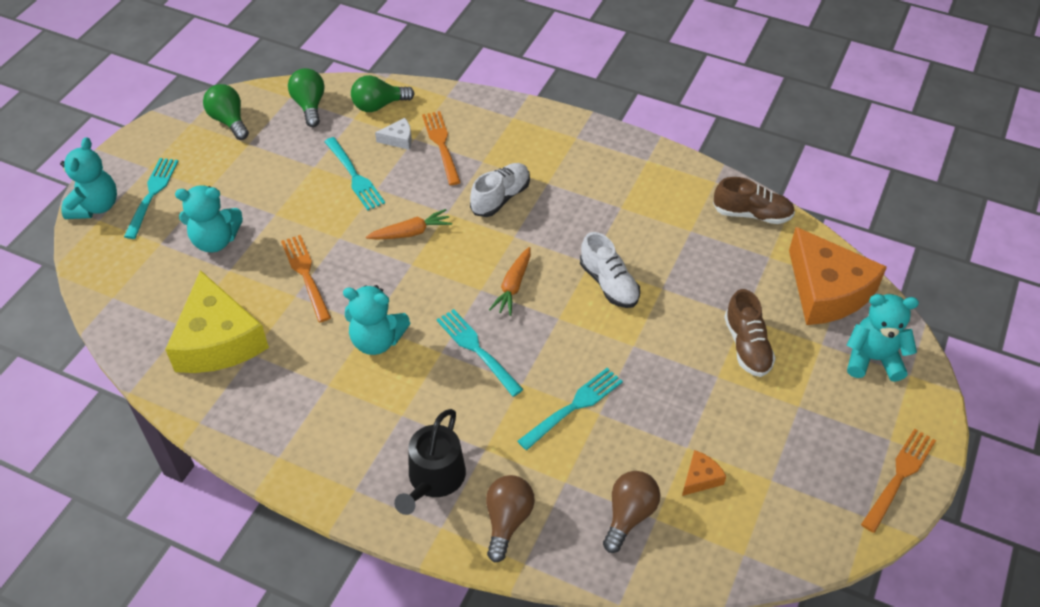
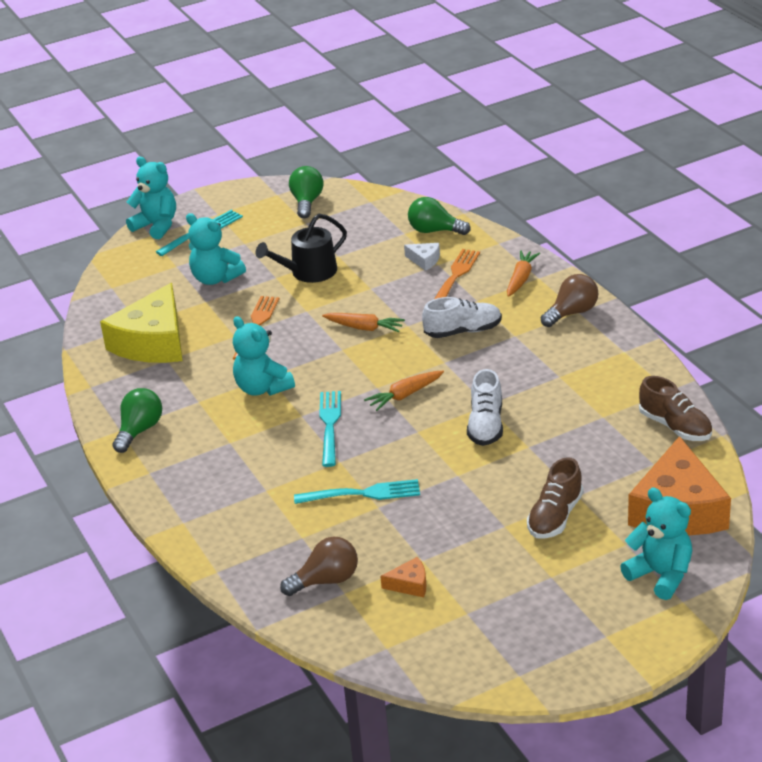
camera: 40 degrees right, 15 degrees down
turquoise teddy bear [60,137,117,219] -> turquoise teddy bear turned 105 degrees counterclockwise [126,157,176,239]
green light bulb [288,68,325,127] -> green light bulb moved to [112,388,162,453]
turquoise fork [324,137,385,211] -> none
black watering can [394,409,466,515] -> black watering can moved to [256,214,347,283]
brown light bulb [486,475,535,563] -> brown light bulb moved to [541,274,599,327]
orange fork [861,429,936,533] -> none
none -> orange carrot [507,250,540,297]

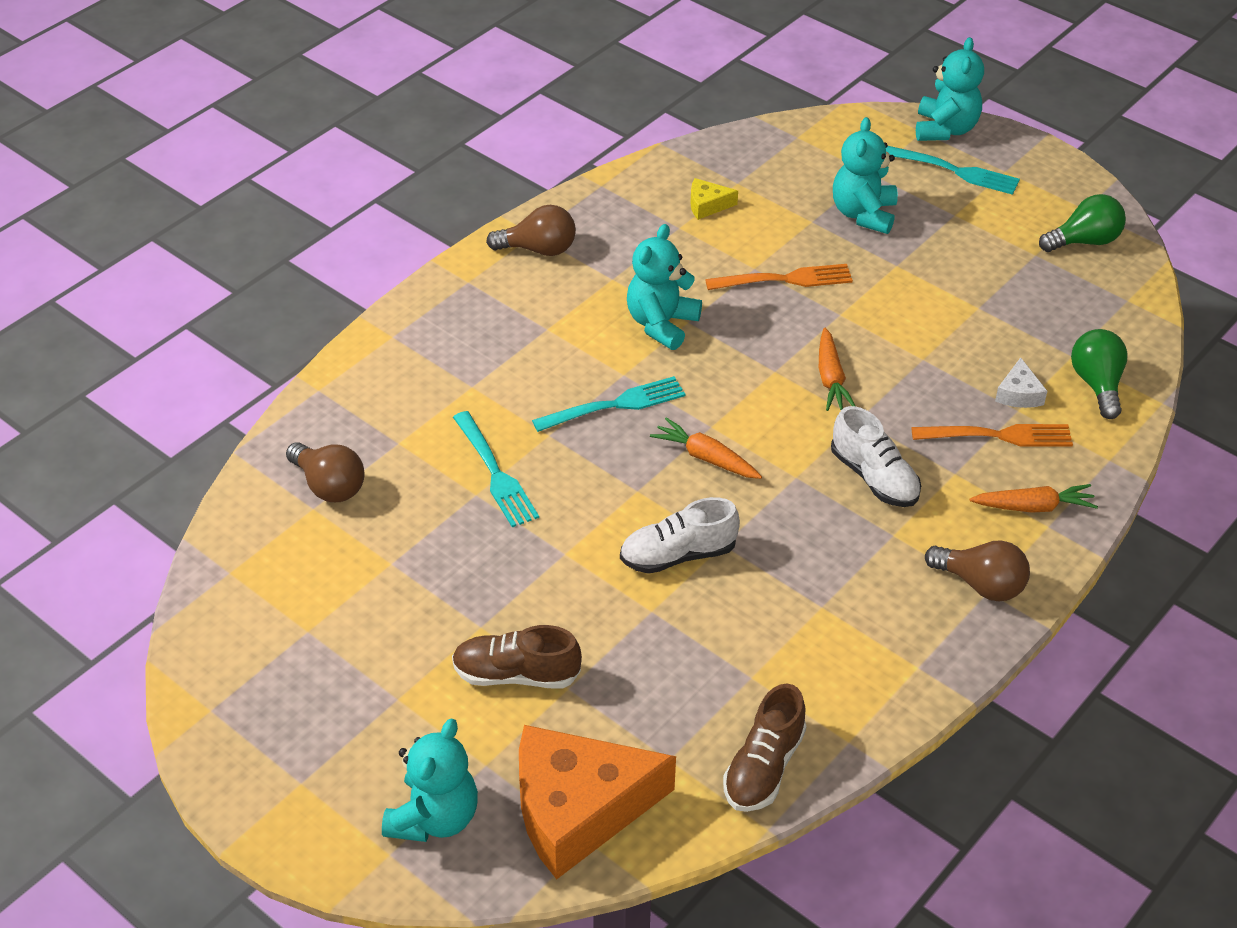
camera: 65 degrees right, 10 degrees up
yellow cheese [100,283,183,363] -> yellow cheese [691,178,738,220], size x0.41
green light bulb [112,388,162,453] -> brown light bulb [486,205,576,256]
black watering can [256,214,347,283] -> none
orange cheese [380,557,426,597] -> none

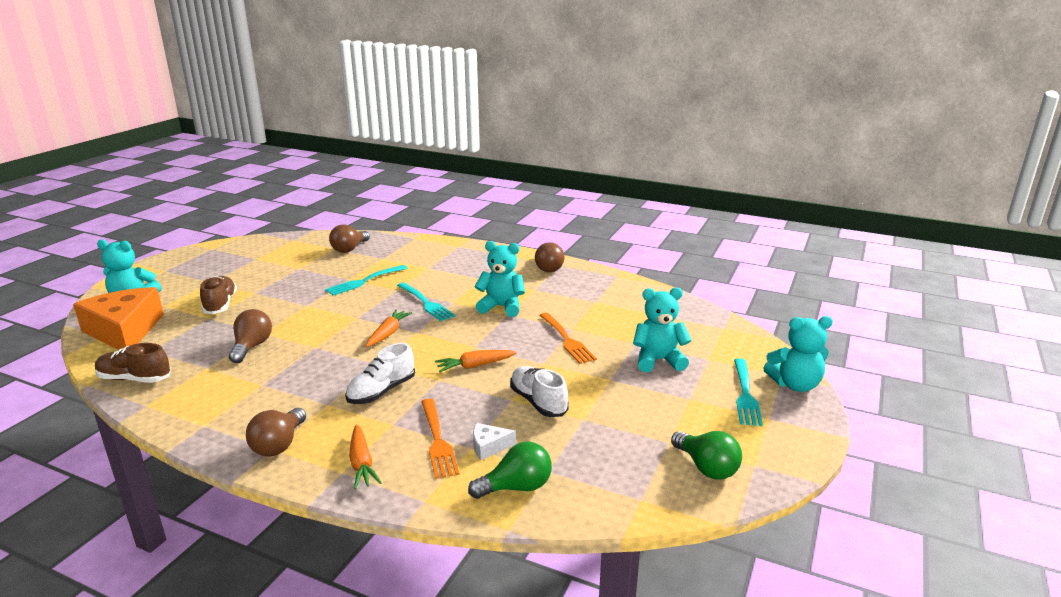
camera: 75 degrees right, 20 degrees down
white shoe [620,497,740,574] -> white shoe moved to [510,366,569,417]
yellow cheese [691,178,738,220] -> none
none -> brown light bulb [229,309,272,363]

